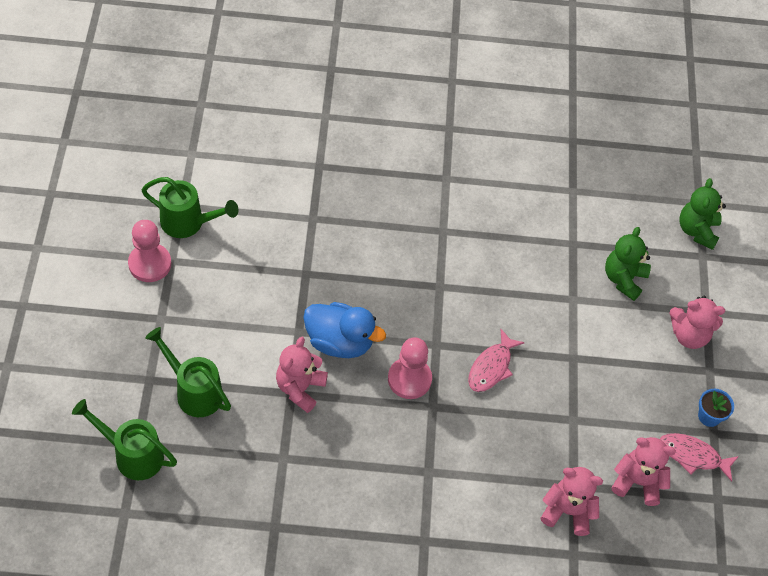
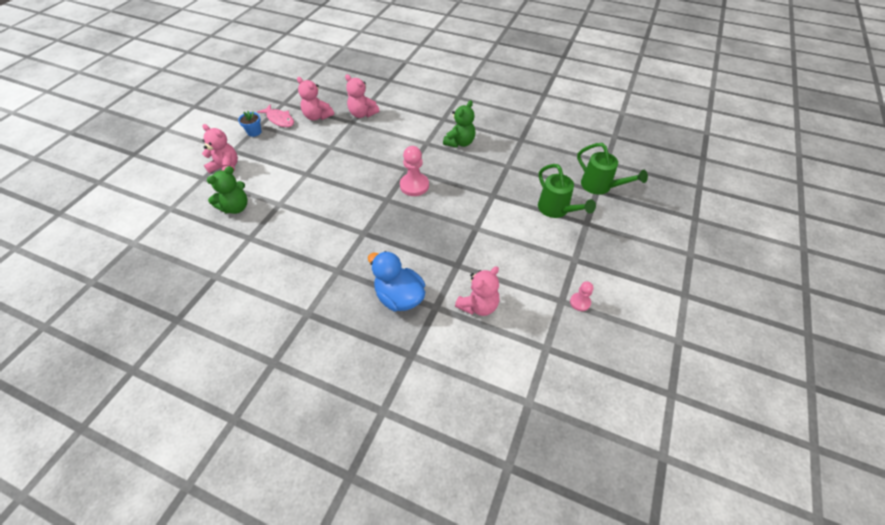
camera: 155 degrees left, 5 degrees down
pink pawn [128,220,171,282] -> pink pawn [570,281,593,311], size x0.57
green watering can [142,177,238,238] -> none
pink teddy bear [276,337,328,413] -> pink teddy bear moved to [455,266,500,316]
blue duck [303,302,386,358] -> blue duck moved to [368,251,425,311]
pink fish [468,329,525,392] -> none
green teddy bear [679,178,726,250] -> green teddy bear moved to [443,100,476,148]

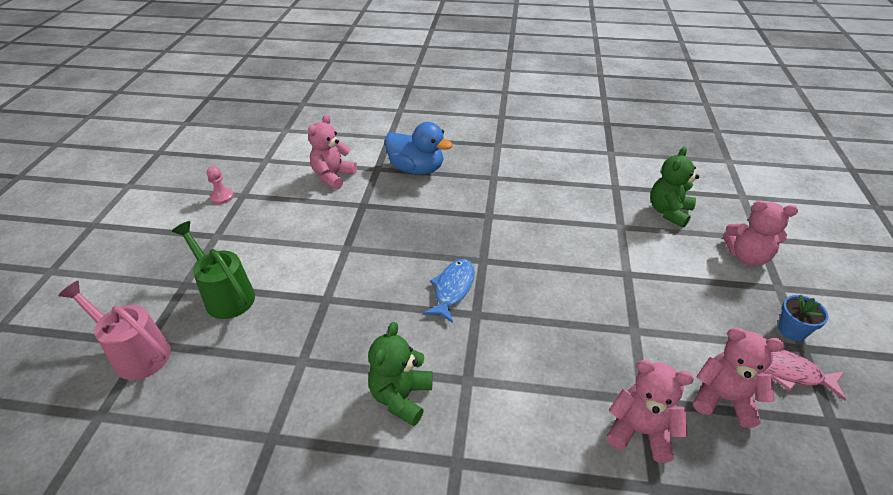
camera: 165 degrees right, 10 degrees down
pink pawn [400,146,429,196] -> blue fish [423,259,475,323]
green watering can [577,143,648,195] -> pink watering can [59,281,171,380]

